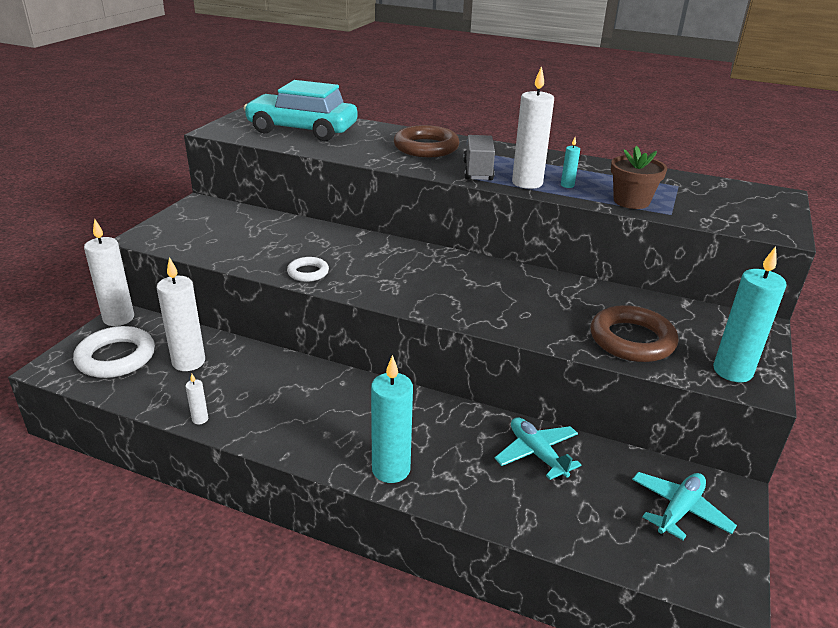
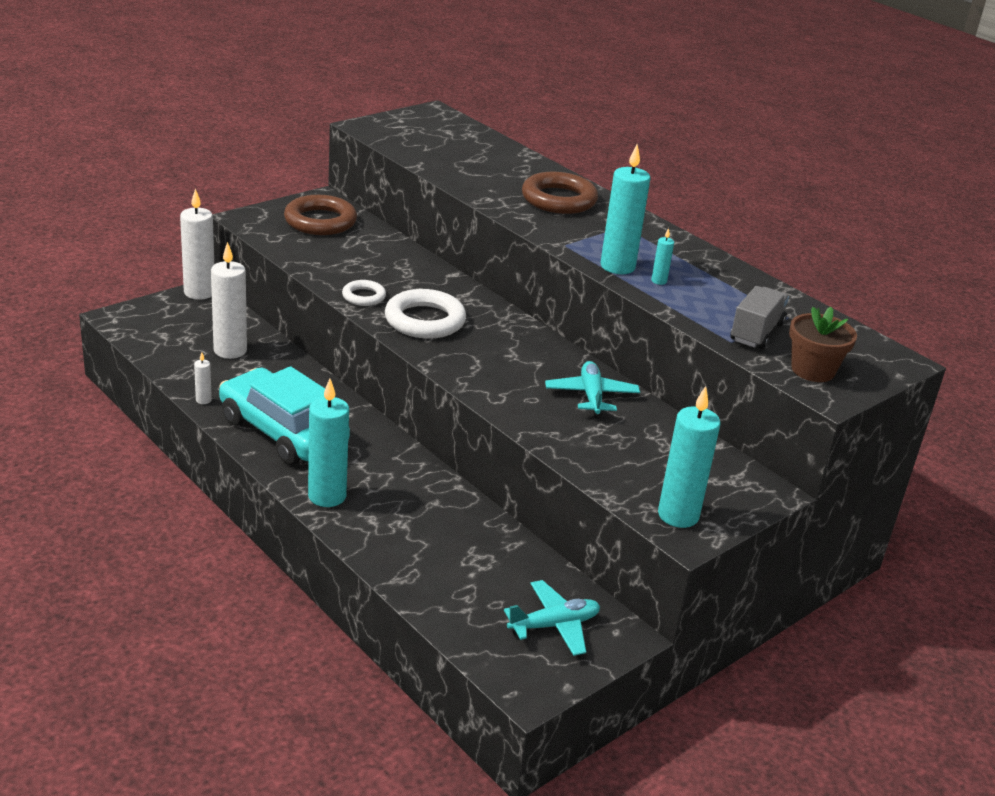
camera: 25 degrees right, 0 degrees up
white ring [73,326,155,378] -> white ring moved to [385,289,466,339]
turquoise car [244,80,358,141] -> turquoise car moved to [219,366,350,465]
grey truck [463,135,495,180] -> grey truck moved to [730,286,789,349]
turquoise plane [495,417,581,480] -> turquoise plane moved to [545,361,640,418]
white candle [512,66,554,189] -> turquoise candle [600,144,651,274]
brown ring [591,305,679,362] -> brown ring moved to [284,195,357,235]
brown flower pot [611,146,667,209] -> brown flower pot moved to [789,307,857,382]

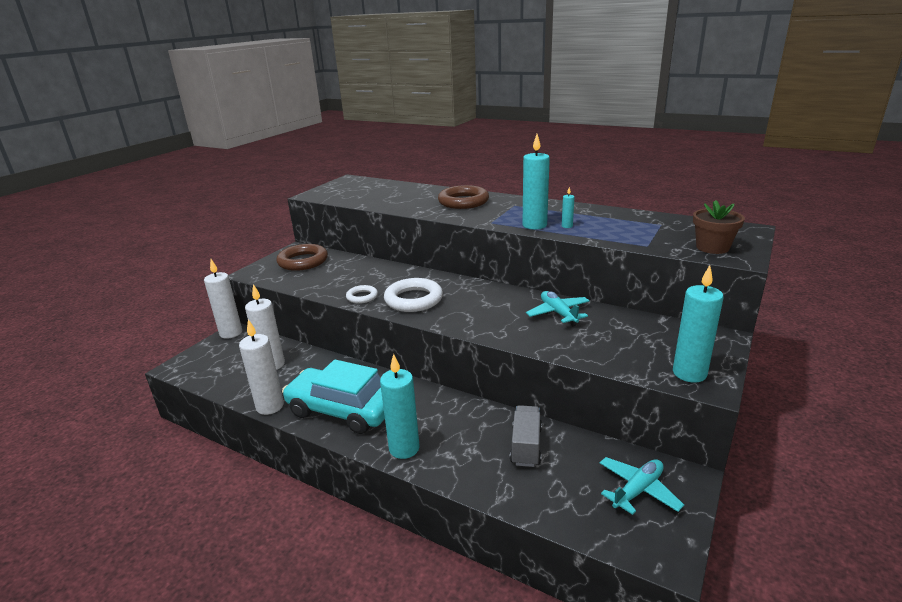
camera: 15 degrees left, 5 degrees down
white candle [194,352,212,404] -> white candle [239,319,284,415], size x2.25
grey truck [730,286,789,349] -> grey truck moved to [510,405,542,467]

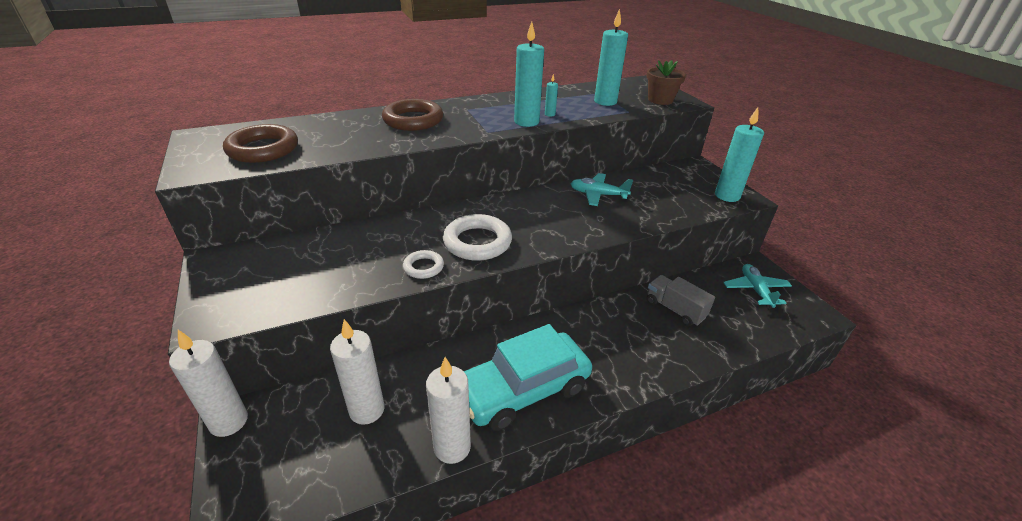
camera: 55 degrees left, 10 degrees up
brown ring [276,244,328,271] -> brown ring moved to [223,124,298,163]
turquoise candle [380,354,420,459] -> turquoise candle moved to [594,9,628,106]

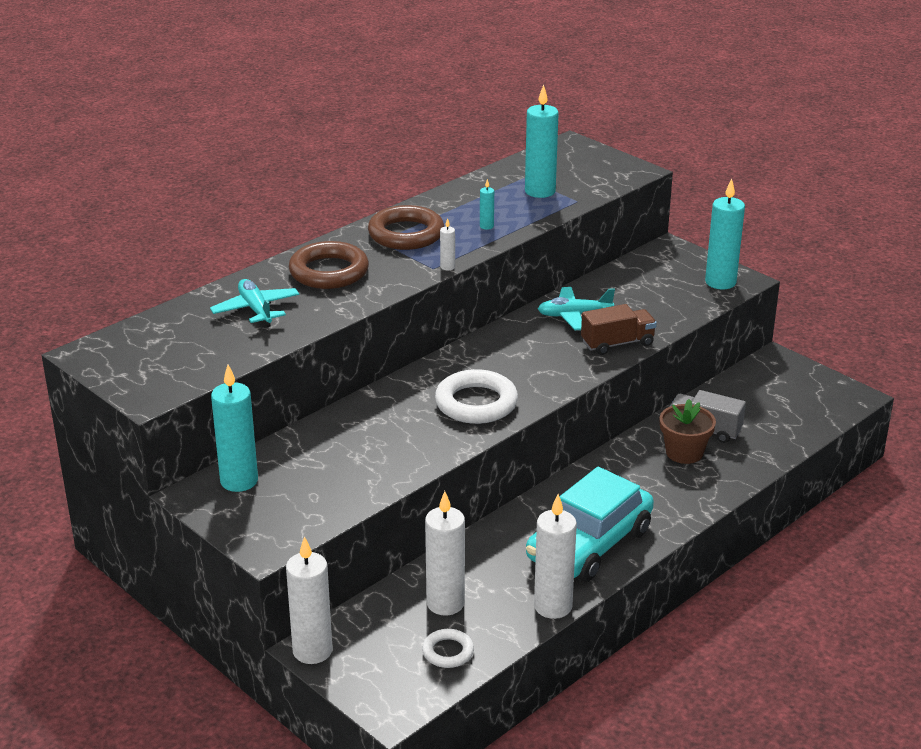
camera: 20 degrees left, 5 degrees down
brown ring [223,124,298,163] -> brown ring moved to [368,205,444,250]
white ring [403,250,444,279] -> white ring moved to [422,629,474,668]
turquoise candle [514,22,544,127] -> turquoise candle moved to [211,365,258,492]
brown flower pot [647,60,686,105] -> brown flower pot moved to [659,399,716,464]
turquoise plane [723,264,792,309] -> turquoise plane moved to [210,279,299,327]
none -> white candle [440,218,455,270]
none -> brown truck [581,304,657,355]

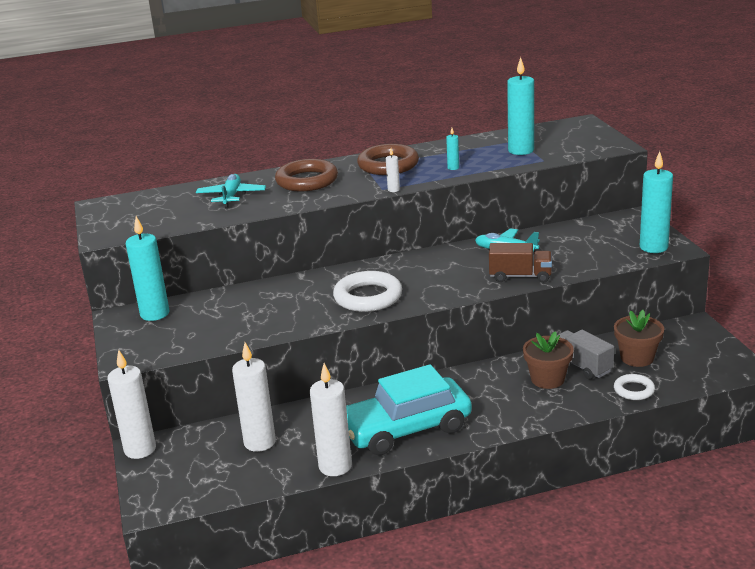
camera: 30 degrees right, 5 degrees down
white ring [422,629,474,668] -> white ring moved to [614,374,655,400]
none -> brown flower pot [614,310,664,367]

